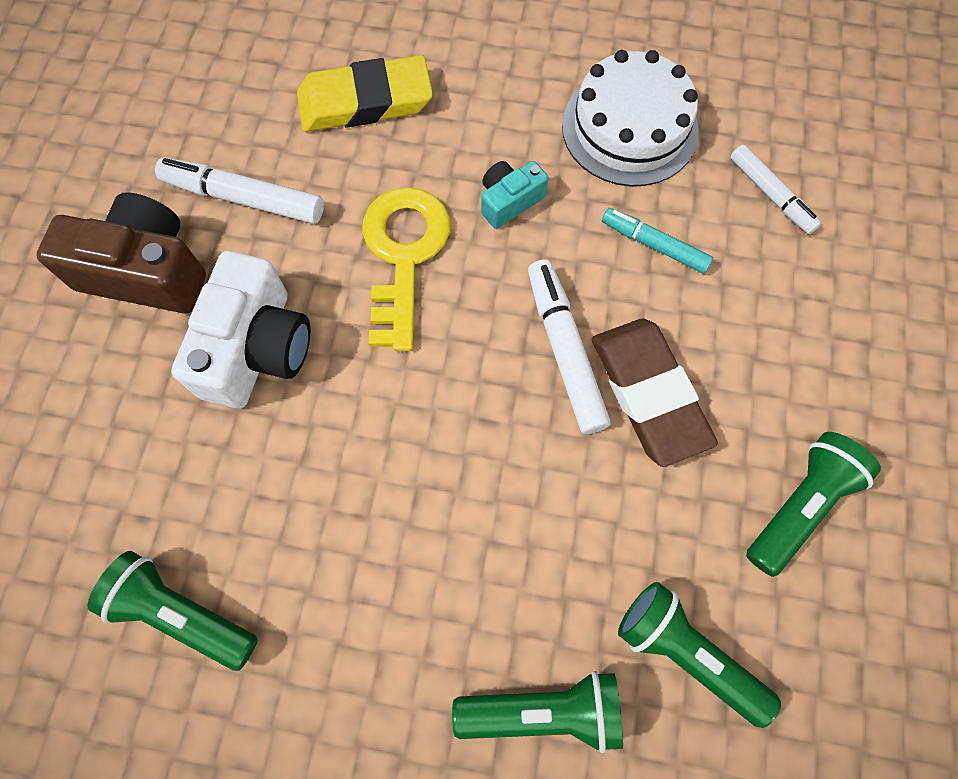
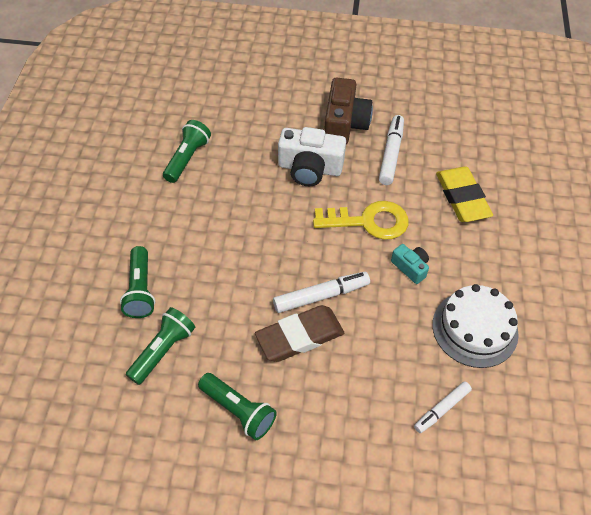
camera: 85 degrees right, 15 degrees down
turquoise marker [602,208,713,274] -> none

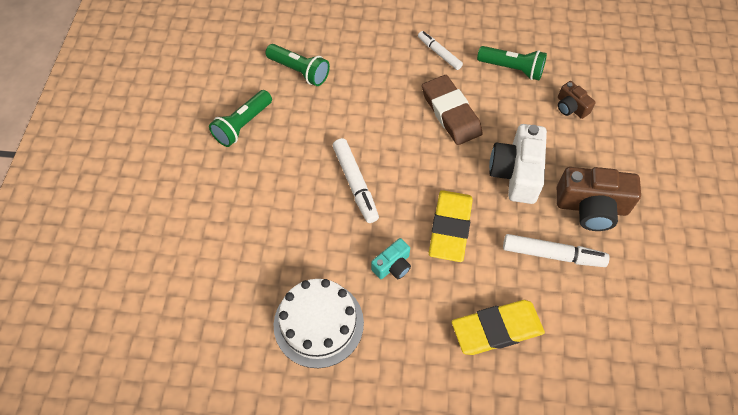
camera: 90 degrees right, 5 degrees up
green flashlight [120,246,155,318] -> none
brown eraser [255,305,344,362] -> brown eraser moved to [422,75,483,145]
yellow key [313,201,409,240] -> yellow eraser [429,190,473,262]
white marker [414,381,472,433] -> white marker moved to [418,31,463,70]
none -> brown camera [558,81,595,119]

